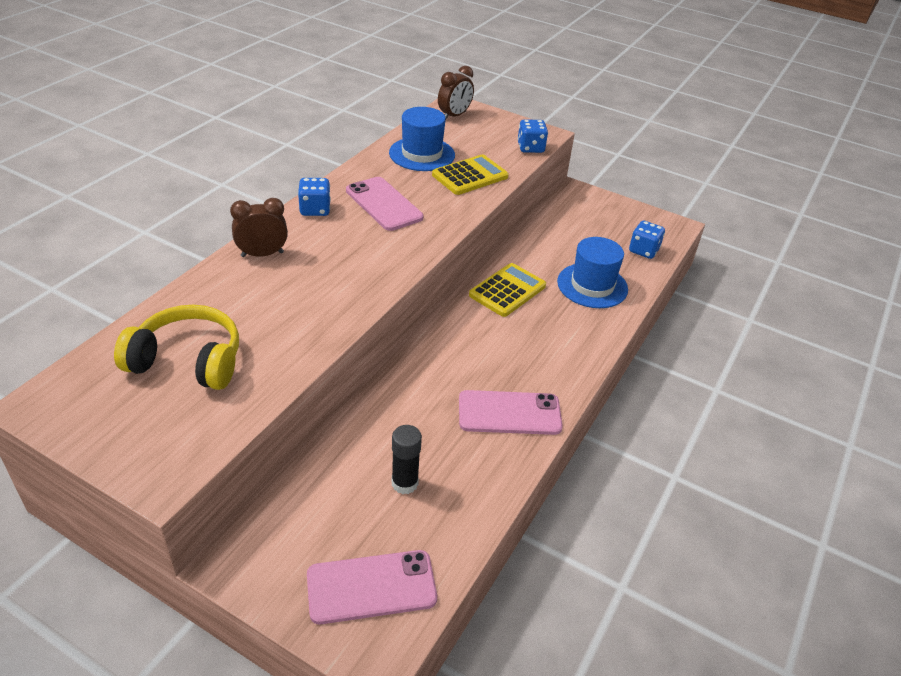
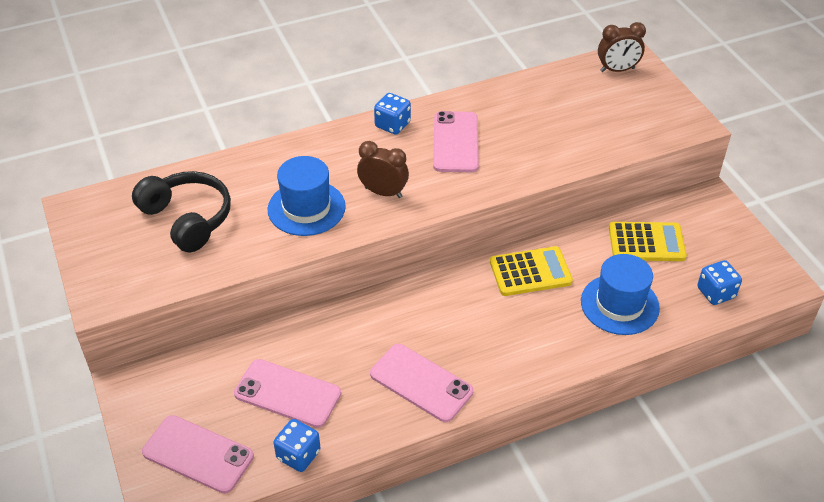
camera: 40 degrees right, 5 degrees up
yellow headphones [114,305,239,390] -> black headphones [132,171,231,252]
brown clock [230,198,288,257] -> brown clock moved to [357,141,409,198]
blue hat [389,107,455,171] -> blue hat moved to [267,156,346,236]
black glue stick [392,425,422,494] -> pink phone [234,359,341,428]
yellow calculator [432,155,509,195] -> yellow calculator moved to [609,222,687,261]
blue dice [517,119,548,153] -> blue dice moved to [273,419,321,472]

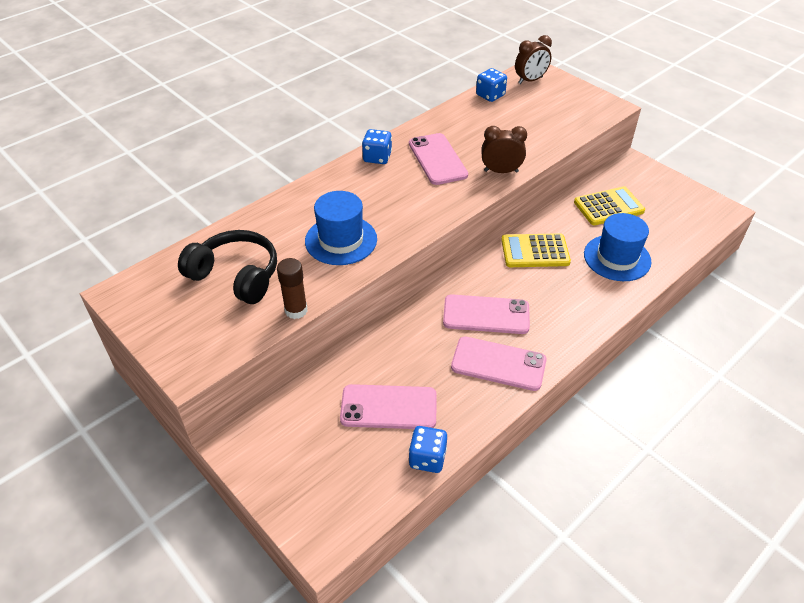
camera: 20 degrees left, 0 degrees up
pink phone [142,415,254,494] -> pink phone moved to [443,294,530,334]
brown clock [357,141,409,198] -> brown clock moved to [481,126,527,173]
yellow calculator [490,246,573,296] -> yellow calculator turned 150 degrees counterclockwise [501,233,571,267]
blue dice [697,260,742,305] -> blue dice moved to [476,68,507,102]
none -> brown glue stick [277,258,307,319]

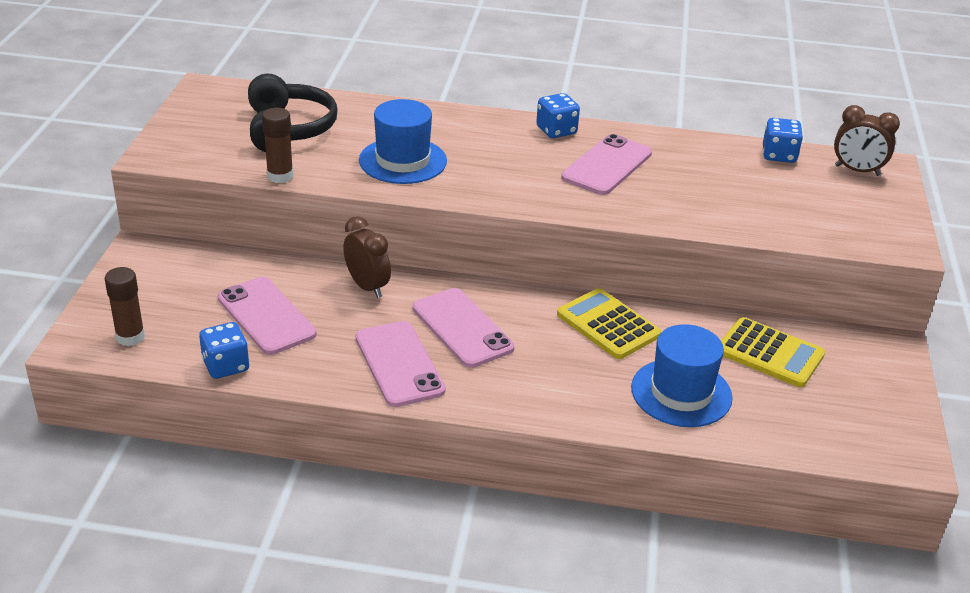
camera: 50 degrees right, 10 degrees down
brown clock [481,126,527,173] -> brown clock moved to [343,216,391,298]
none -> brown glue stick [105,267,145,346]

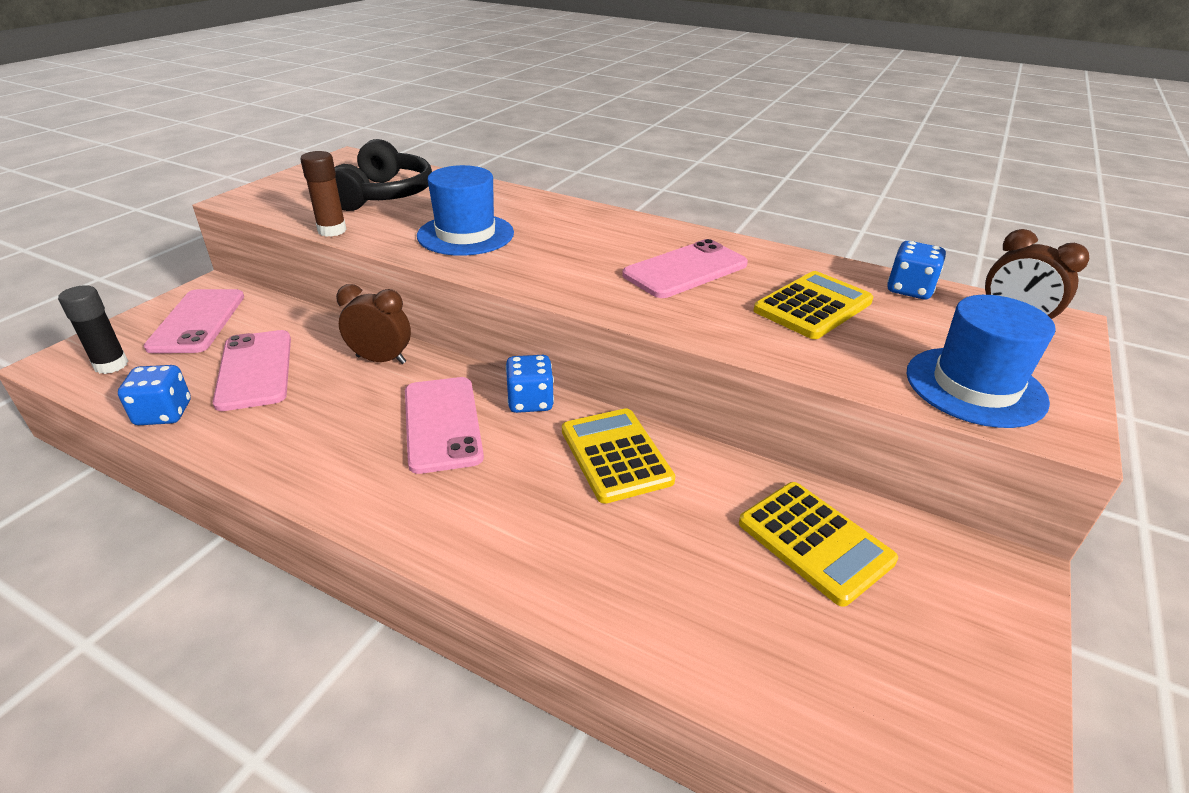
camera: 20 degrees right, 0 degrees up
brown glue stick [105,267,145,346] -> black glue stick [58,285,129,374]
brown clock [343,216,391,298] -> brown clock turned 60 degrees counterclockwise [336,284,411,364]
pink phone [355,321,446,407] -> pink phone moved to [144,289,244,353]
blue dice [536,93,580,138] -> blue dice moved to [505,355,554,413]
blue hat [631,324,733,427] -> blue hat moved to [906,295,1056,428]
none -> yellow calculator [754,271,873,339]

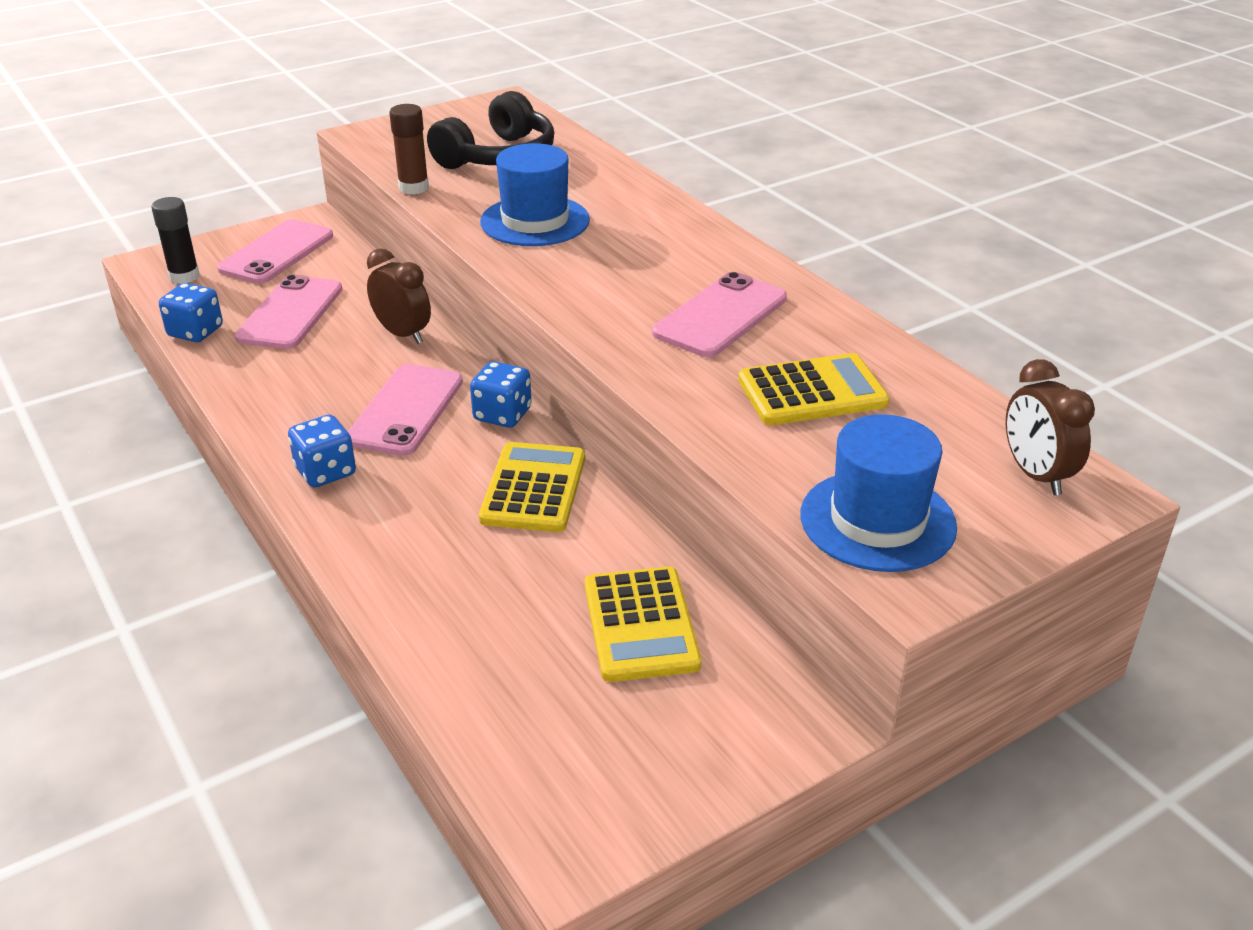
camera: 30 degrees right, 0 degrees up
pink phone [622,239,748,298] -> pink phone turned 45 degrees counterclockwise [652,272,787,357]
blue dice [887,241,946,299] -> blue dice moved to [288,415,356,488]

